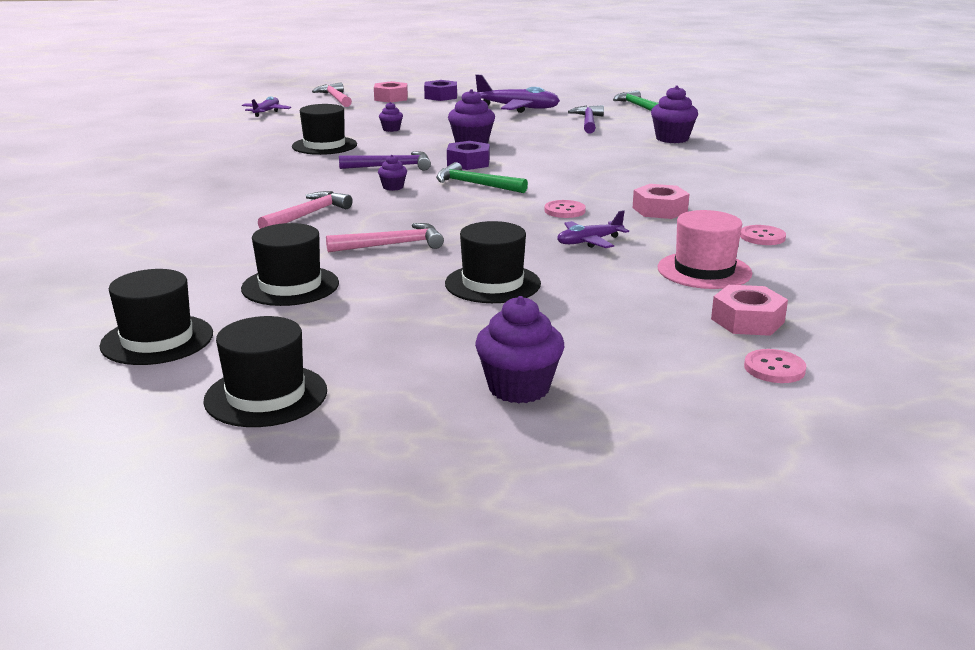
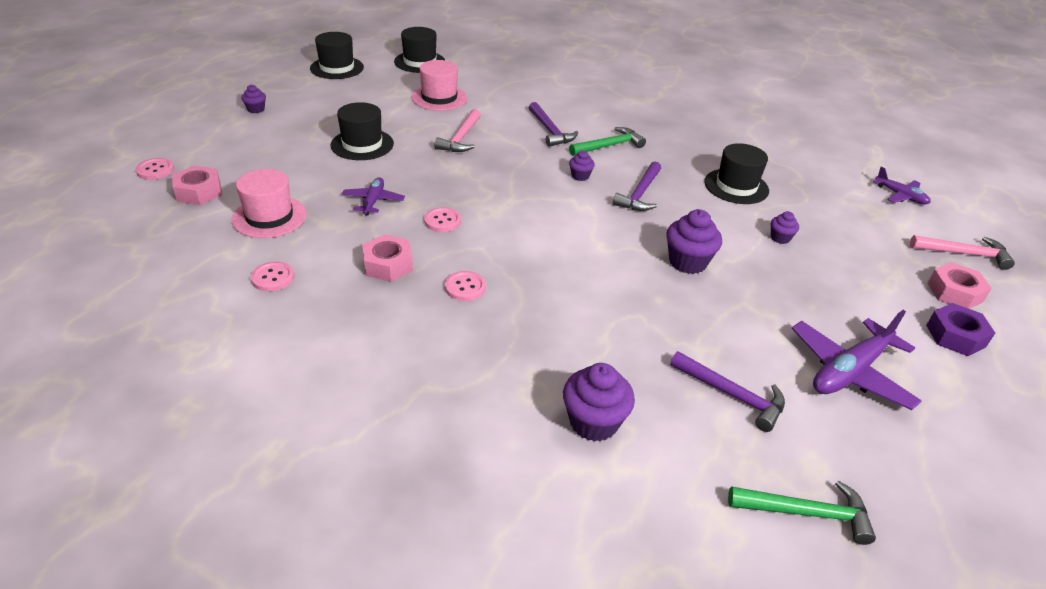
camera: 120 degrees right, 15 degrees up
black hat [241,223,339,306] -> pink hat [412,60,467,111]
pink hammer [258,191,353,229] -> purple hammer [529,102,578,147]
green hammer [436,162,528,193] -> green hammer moved to [569,127,646,156]
purple nut [447,141,490,170] -> none
purple cupcake [475,296,564,403] -> purple cupcake [242,85,266,113], size x0.54
none -> pink button [445,271,486,301]

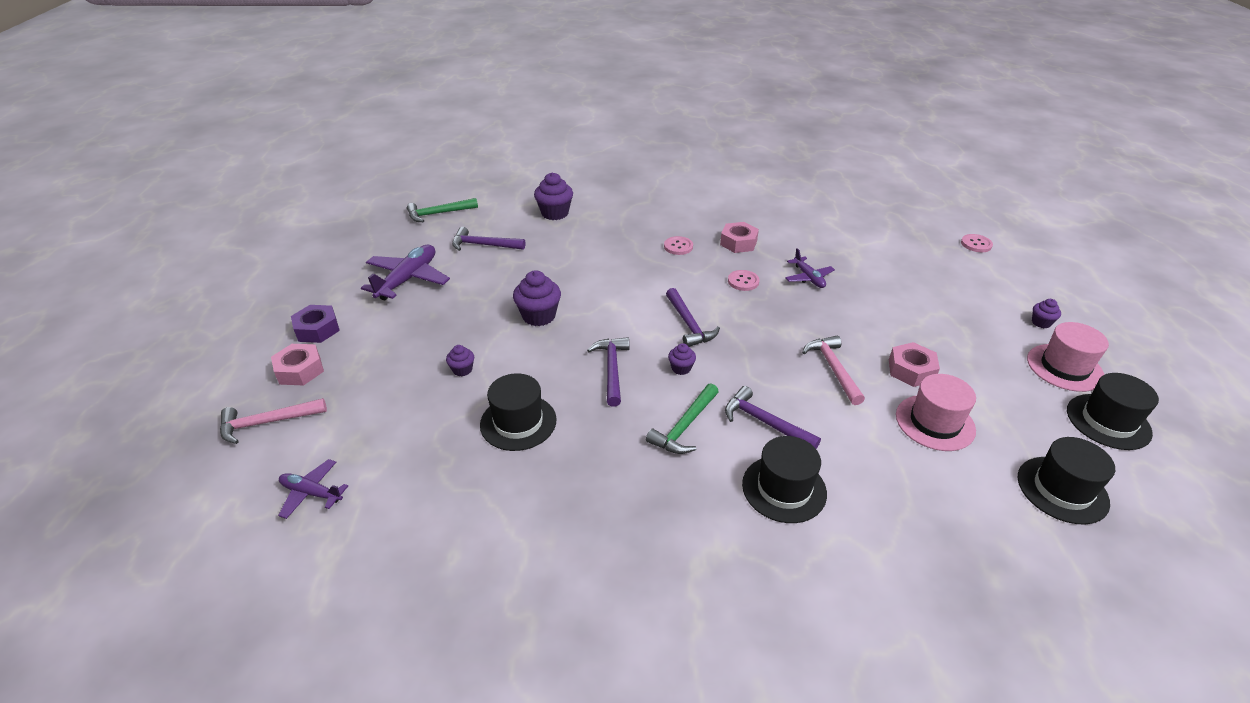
camera: 155 degrees right, 0 degrees up
pink nut [172,165,222,205] -> pink nut moved to [889,342,940,387]
pink hat [231,169,307,238] -> pink hat moved to [1027,322,1109,392]
pink button [251,261,294,291] -> none
black hat [330,102,394,160] -> black hat moved to [742,436,827,523]
none -> purple hammer [666,288,720,347]

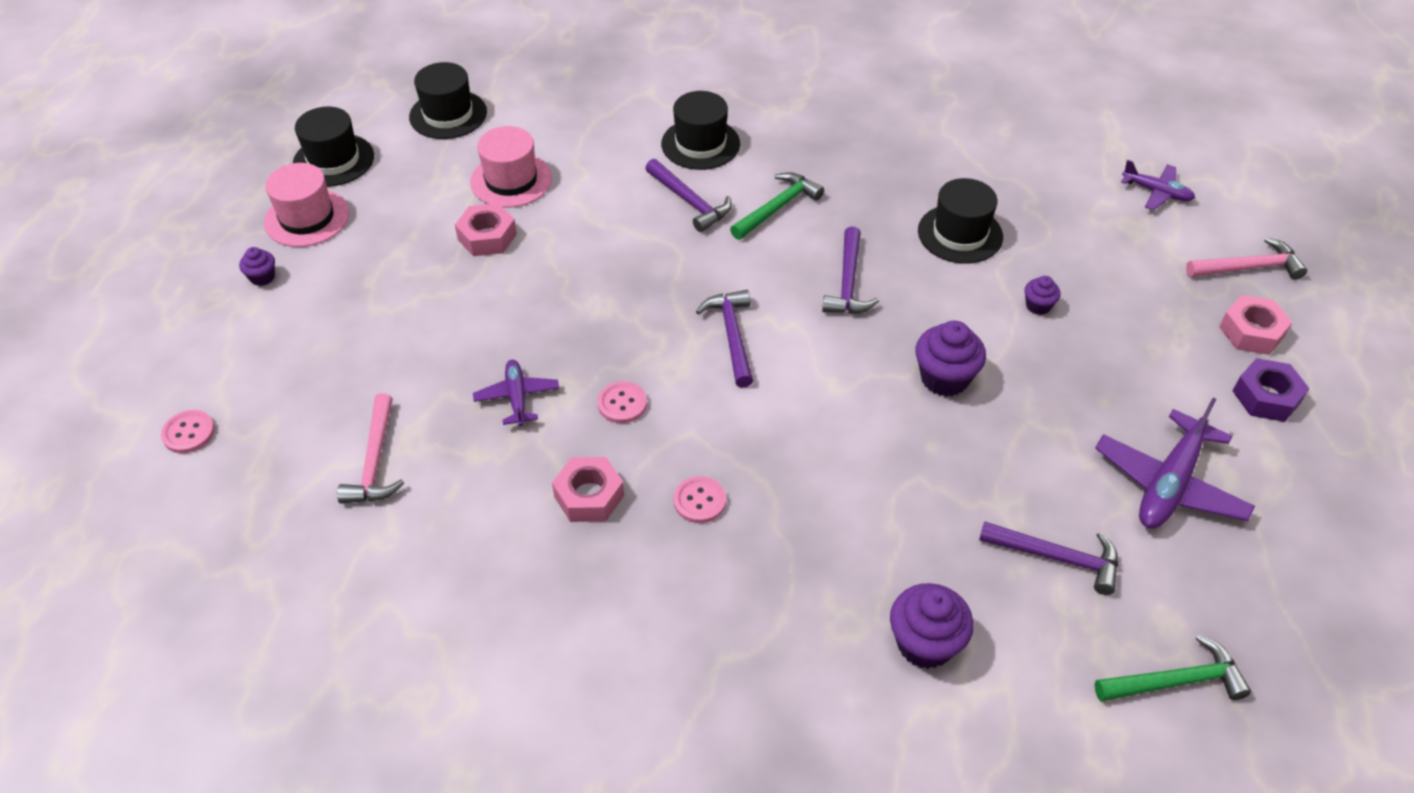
camera: 170 degrees left, 10 degrees up
purple cupcake [668,343,696,375] -> none
pink hammer [802,336,865,405] -> pink hammer moved to [337,393,404,504]

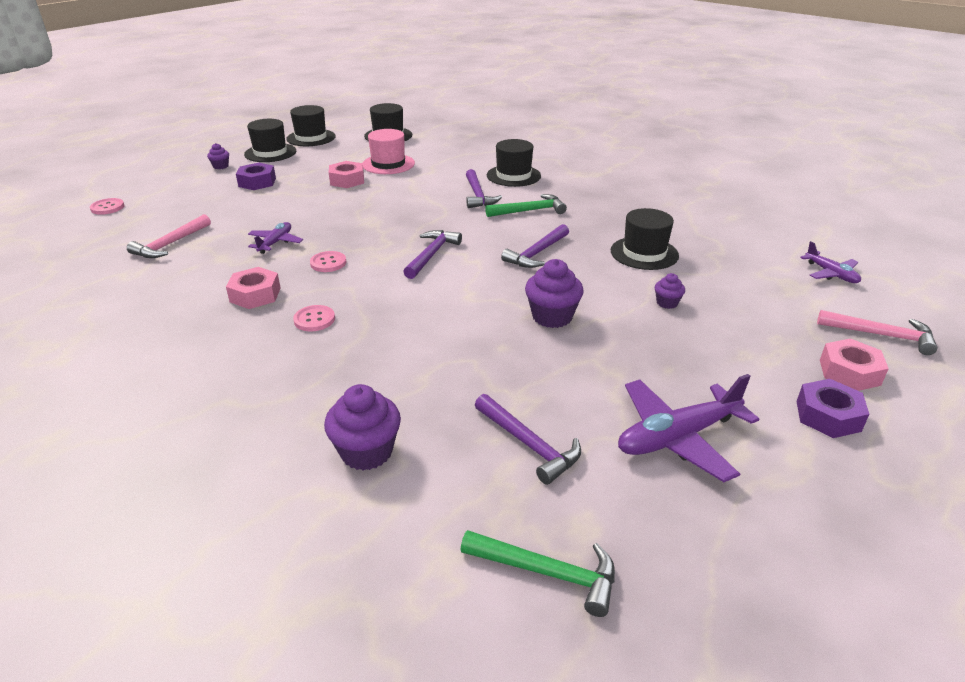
camera: 30 degrees right, 15 degrees down
pink hat [264,163,349,247] -> black hat [244,119,296,162]
none -> purple nut [236,162,276,190]

